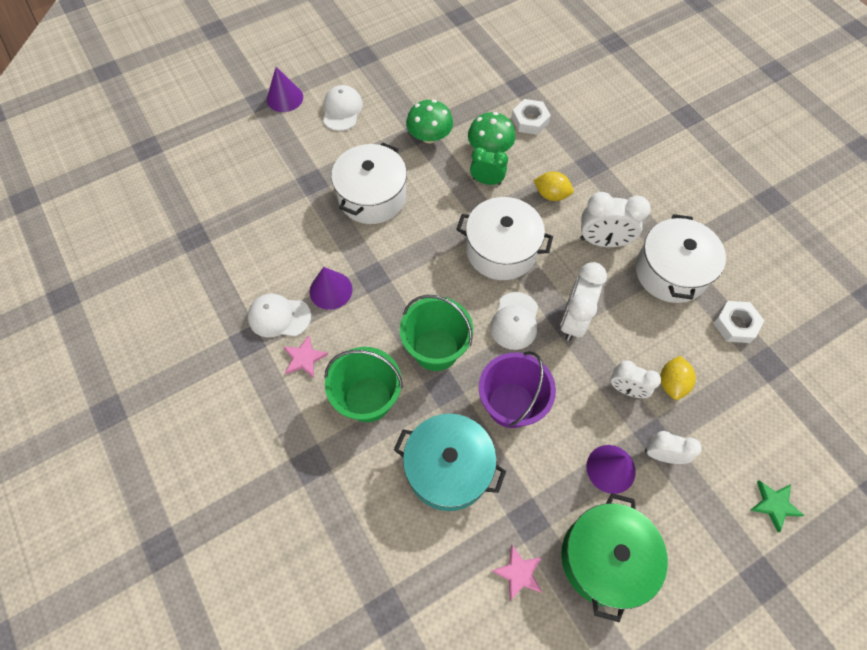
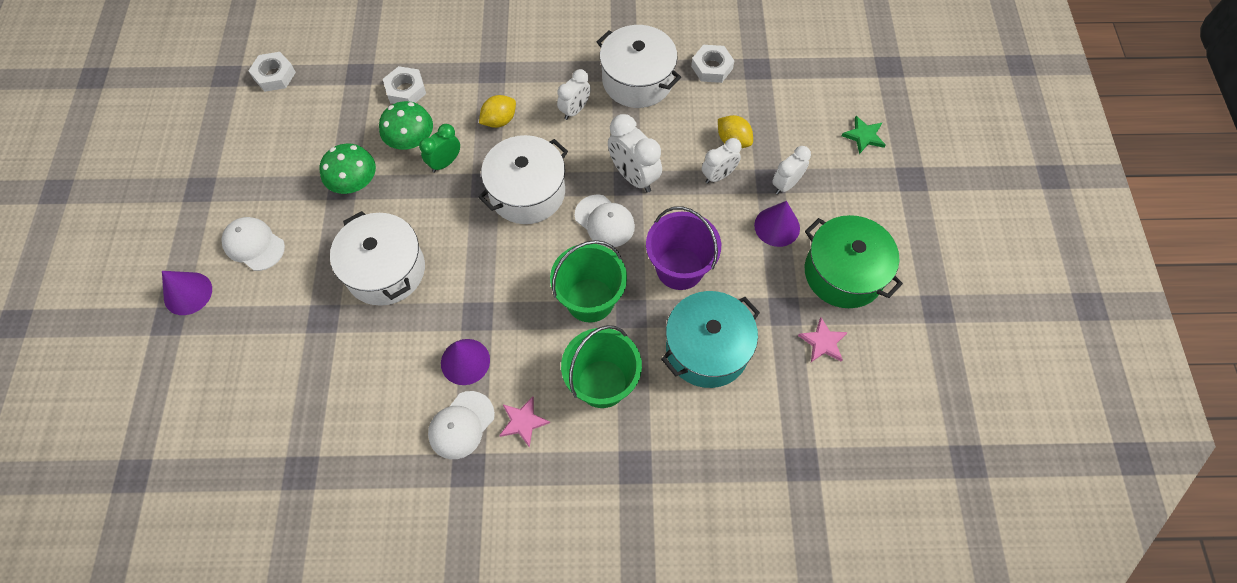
camera: 60 degrees left, 0 degrees up
white clock [580,192,651,247] -> white clock [557,69,591,120], size x0.65
none -> white nut [249,52,296,92]

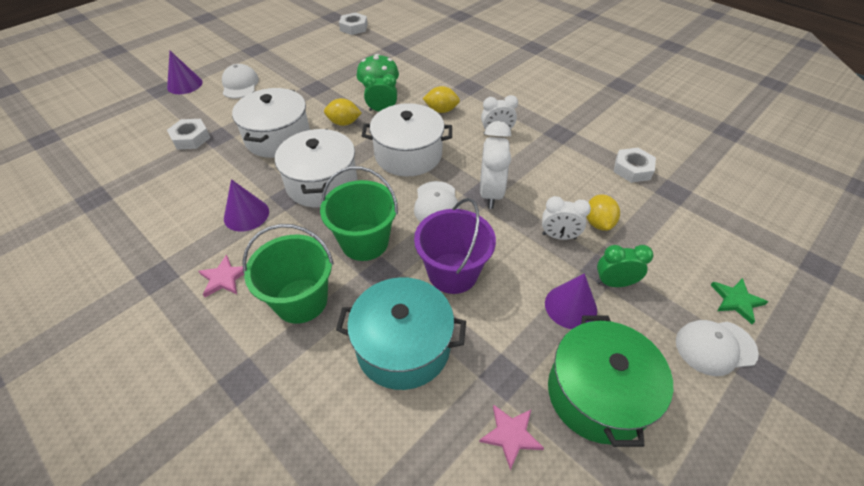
camera: 45 degrees right, 15 degrees down
green mushroom [320,144,376,194] -> none
white nut [383,66,426,104] -> white nut moved to [167,119,210,149]
white cap [428,391,495,459] -> white cap moved to [676,320,759,376]
white pot [597,25,681,108] -> white pot moved to [275,129,357,207]
white clock [772,146,811,194] -> green clock [596,245,654,287]
none -> yellow lemon [324,98,362,126]

